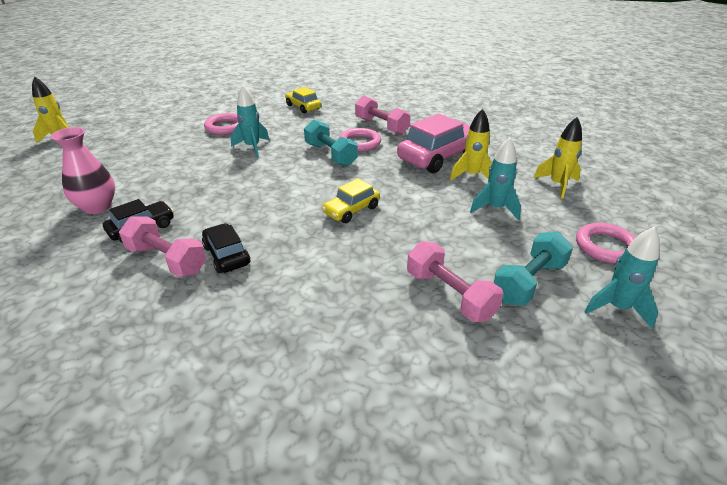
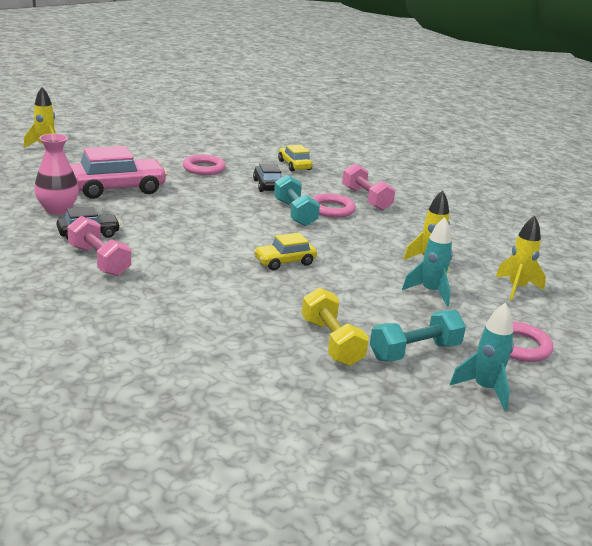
camera: 15 degrees right, 10 degrees down
black car [202,223,250,273] -> black car moved to [253,164,281,192]
turquoise rocket [231,85,269,157] -> none
pink car [397,114,470,173] -> pink car moved to [70,146,168,199]
pink dumbbell [407,241,503,322] -> yellow dumbbell [302,287,369,366]

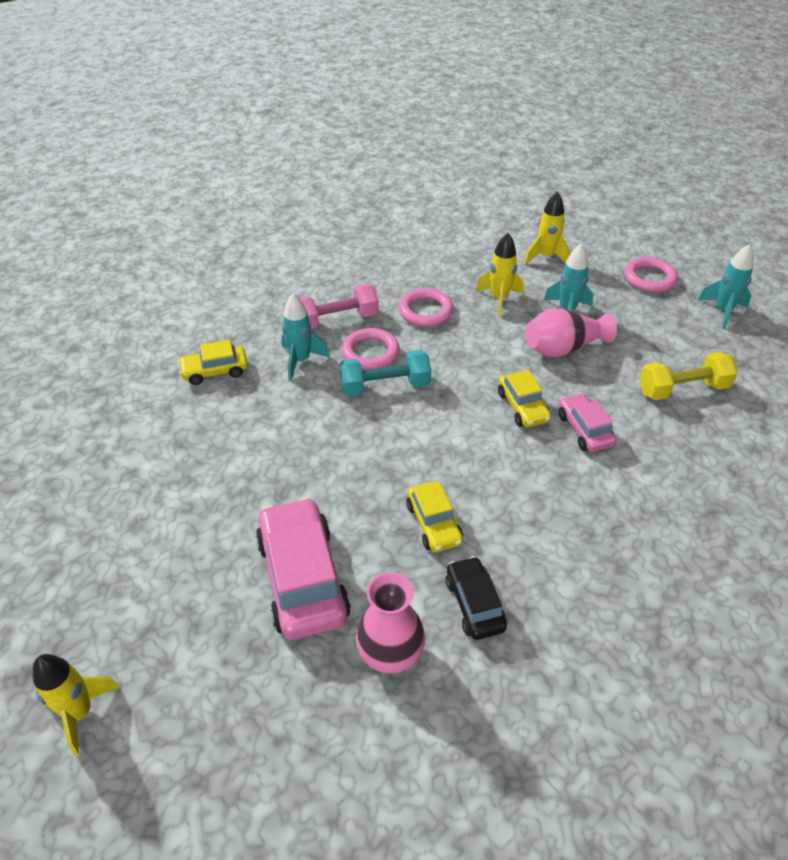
camera: 80 degrees left, 20 degrees up
pink dumbbell [67,216,131,276] -> none
pink ring [183,155,226,175] -> pink ring moved to [399,288,453,327]
black car [253,164,281,192] -> none
turquoise dumbbell [370,310,466,362] -> none
none -> turquoise rocket [282,293,330,381]
none -> yellow car [406,482,463,552]
none -> pink vase [525,308,617,357]
none -> pink car [558,393,617,452]

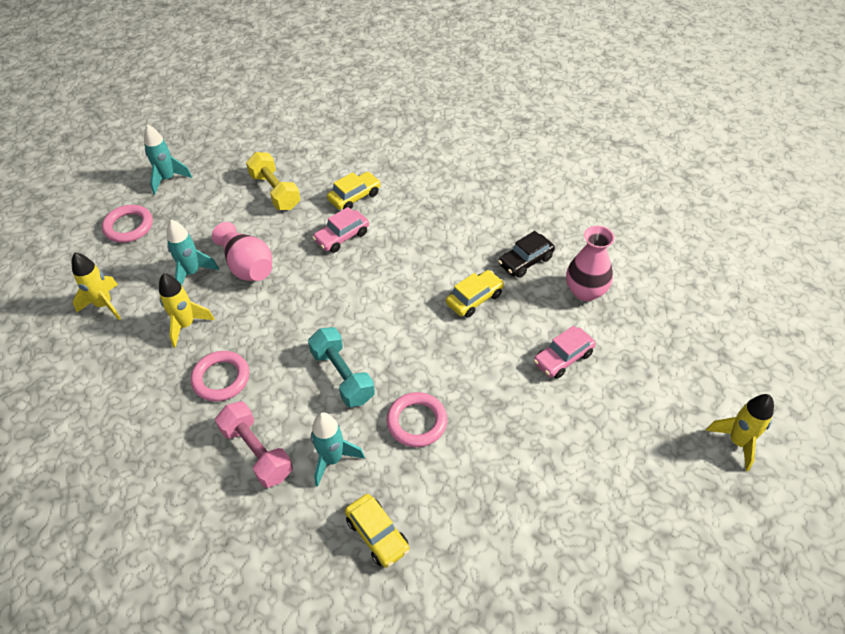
camera: 110 degrees left, 5 degrees up
pink car [256,497,351,640] -> pink car [534,325,596,379], size x0.56
pink ring [342,328,400,370] -> pink ring moved to [386,392,448,447]
yellow car [498,370,551,428] -> yellow car moved to [327,172,381,210]

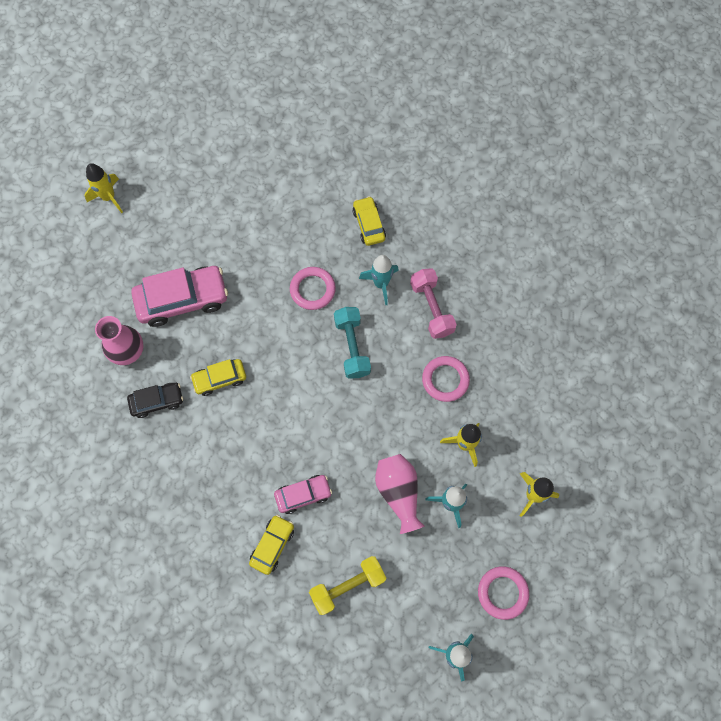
camera: 160 degrees left, 20 degrees up
yellow dumbbell [246,152,300,210] -> yellow dumbbell turned 75 degrees clockwise [309,556,386,615]
yellow car [327,172,381,210] -> yellow car turned 135 degrees clockwise [249,515,294,575]
pink car [534,325,596,379] -> pink car [131,266,228,327], size x1.78

